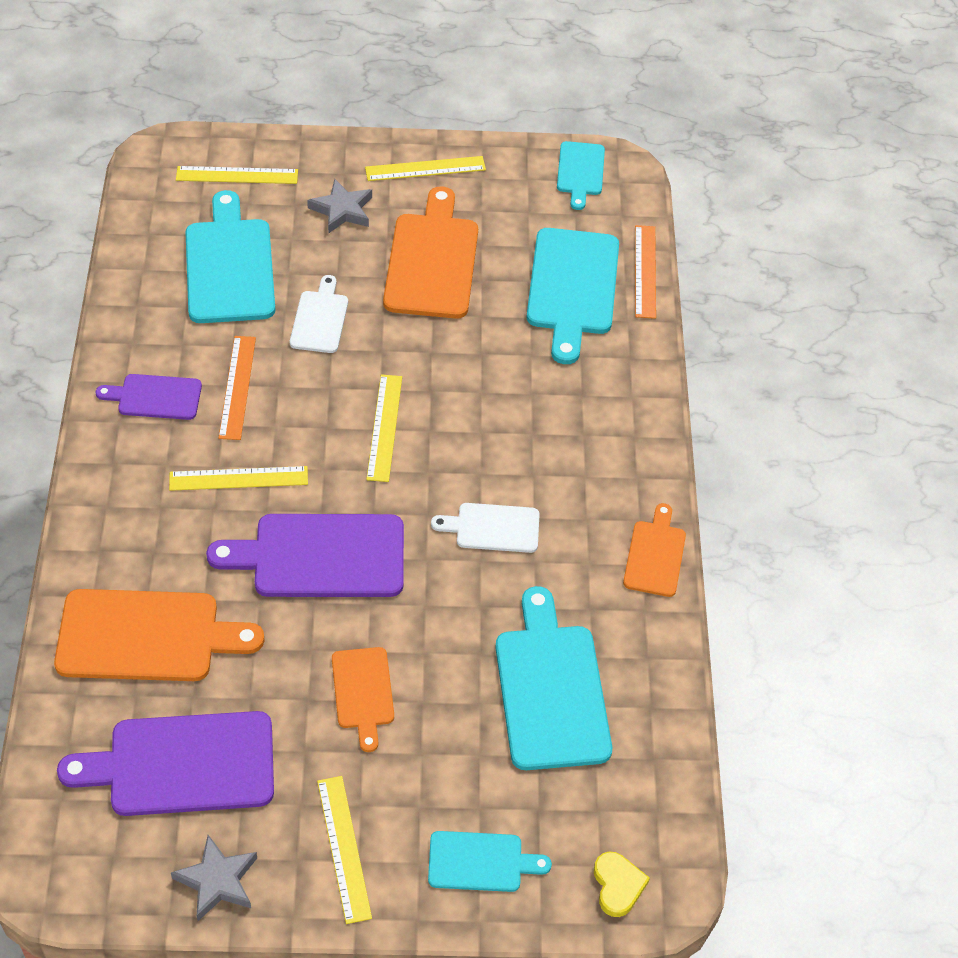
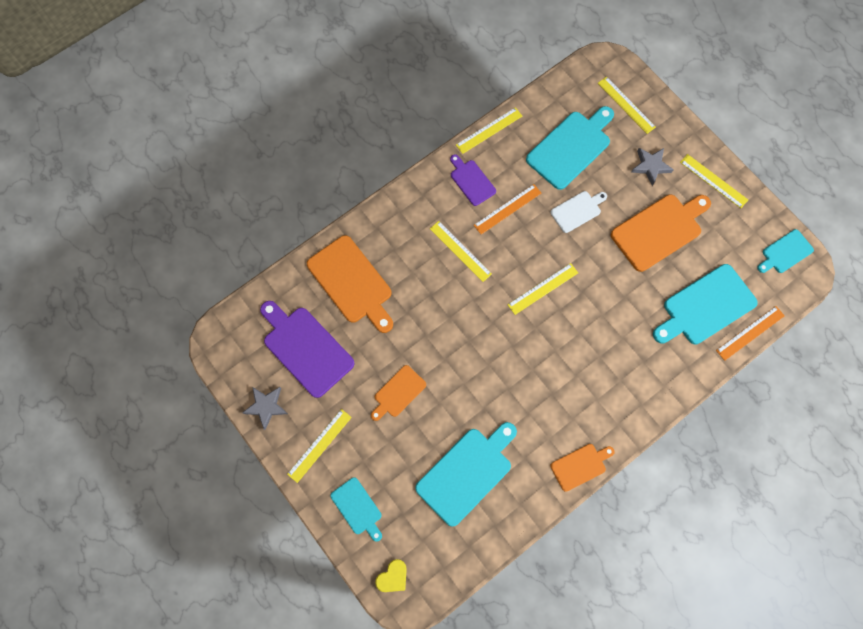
camera: 55 degrees right, 20 degrees up
purple cutting board [206,514,404,597] -> none
white cutting board [431,503,540,553] -> none
none -> yellow ruler [456,107,522,154]

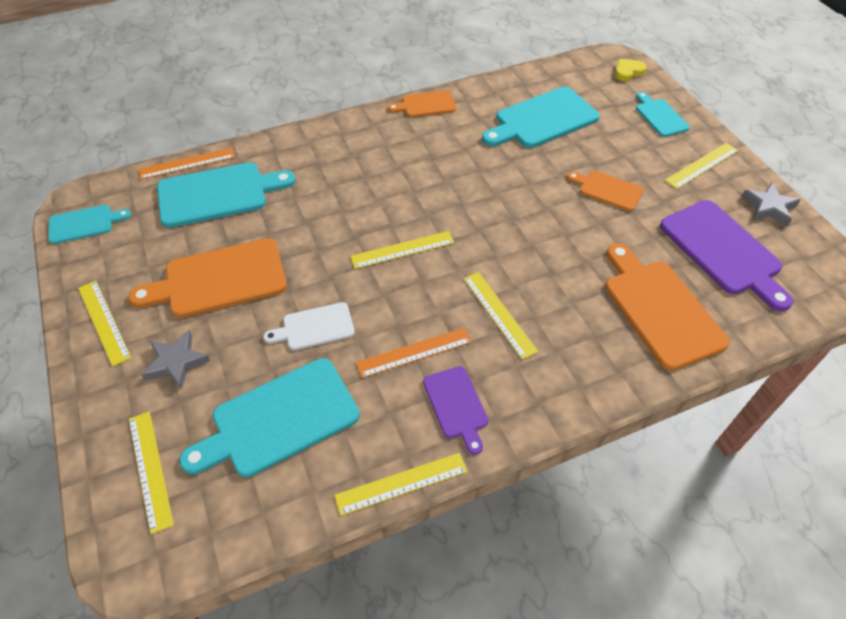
camera: 165 degrees left, 20 degrees down
orange cutting board [371,365,426,421] -> orange cutting board turned 120 degrees counterclockwise [567,170,644,211]

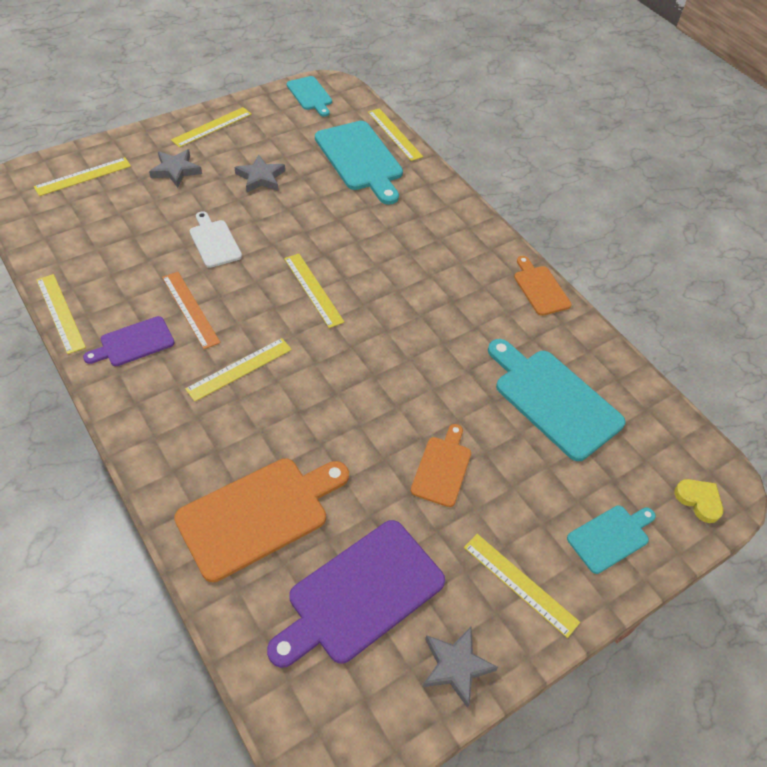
camera: 75 degrees right, 0 degrees up
orange cutting board [128,238,287,318] -> grey star [235,154,285,192]
orange ruler [138,148,235,180] -> yellow ruler [368,108,423,161]
turquoise cutting board [179,358,360,477] -> none

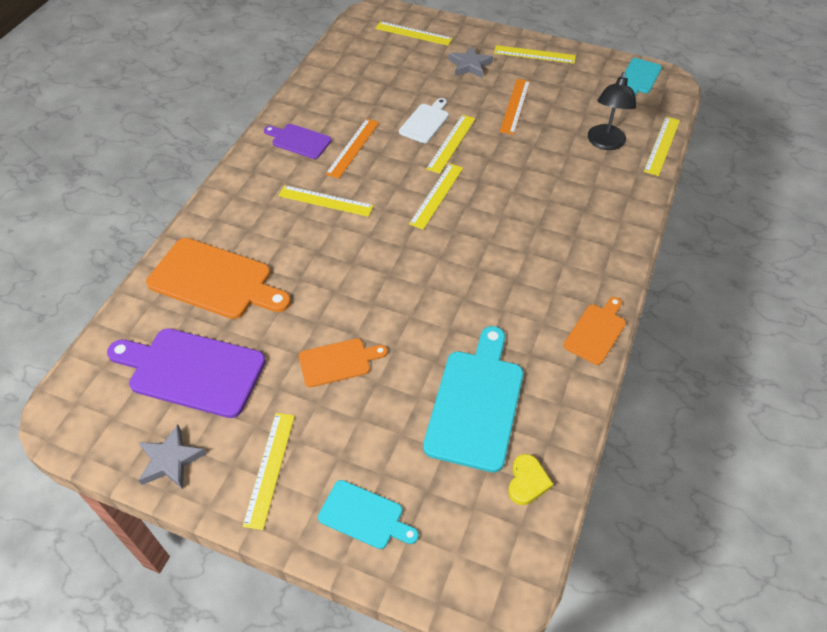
camera: 60 degrees right, 0 degrees up
yellow ruler [36,274,86,354] -> yellow ruler moved to [426,115,476,174]
grey star [235,154,285,192] -> orange ruler [500,79,530,135]
turquoise cutting board [315,121,403,205] -> black lamp [588,72,636,150]
yellow heart [674,479,723,523] -> yellow heart moved to [508,454,553,505]

